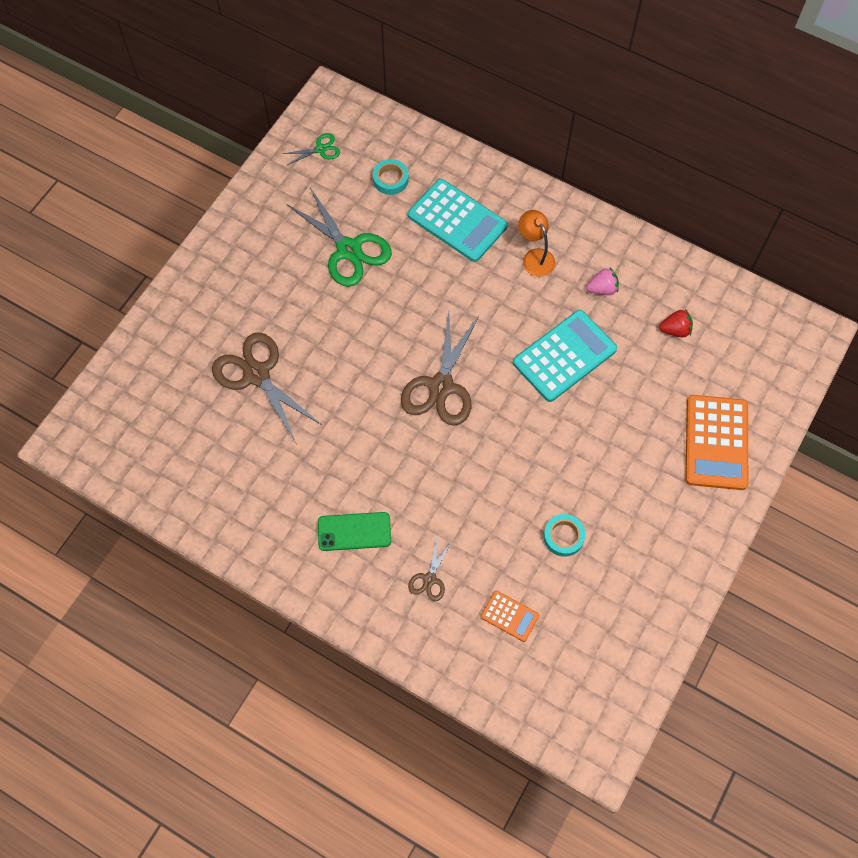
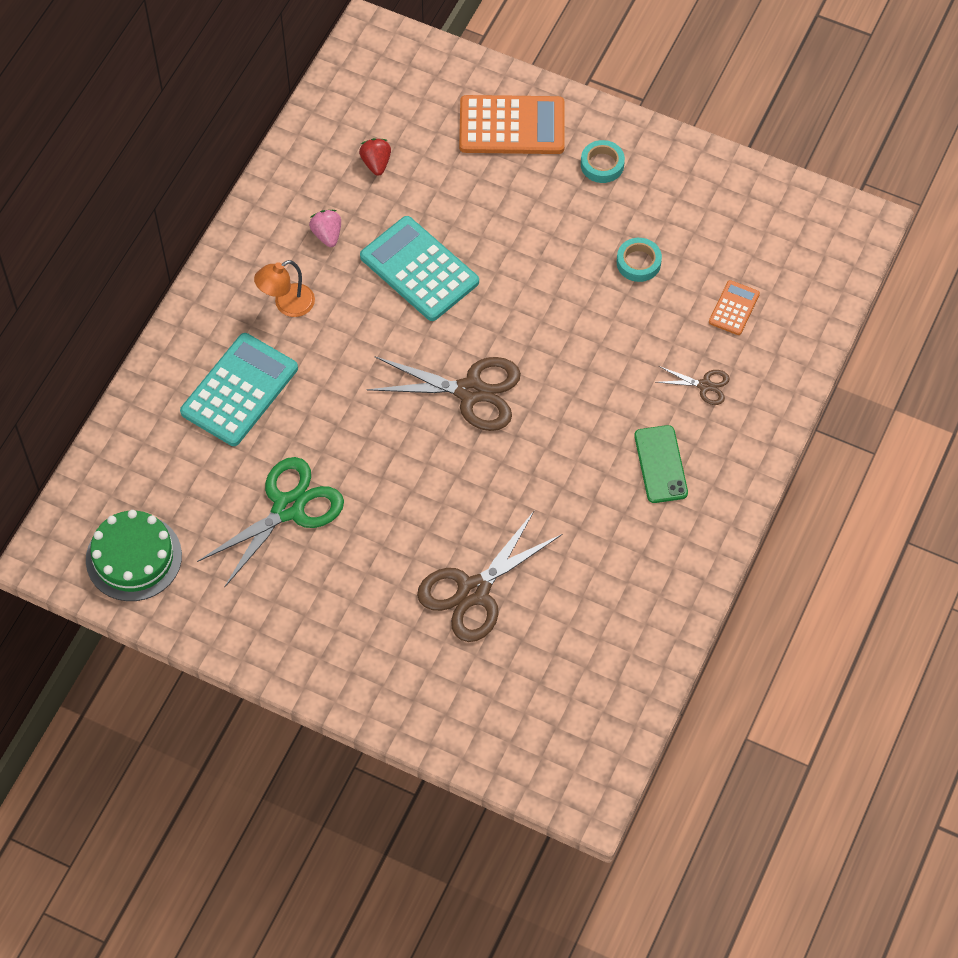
camera: 95 degrees left, 5 degrees down
green scissors [282,133,340,165] -> green cake [86,510,182,601]
turquoise tape [373,159,409,195] -> turquoise tape moved to [581,140,625,183]

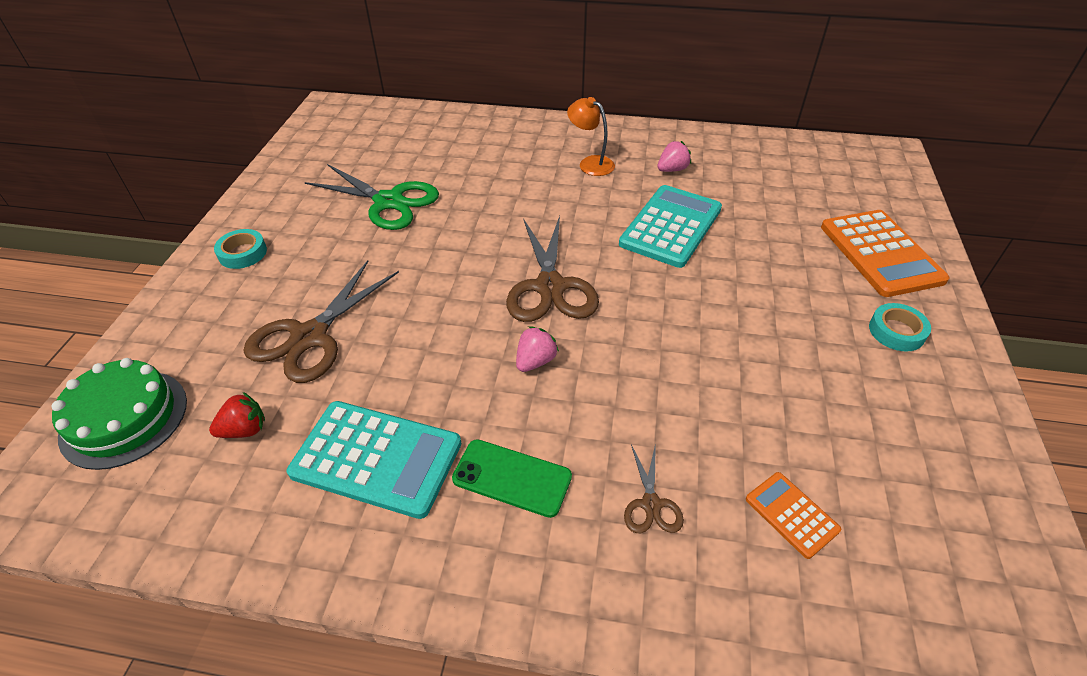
camera: 75 degrees right, 15 degrees down
green cake [86,510,182,601] -> green cake moved to [52,358,187,470]
turquoise calculator [180,333,298,446] -> turquoise calculator moved to [287,401,462,519]
red strawberry [359,138,391,176] -> red strawberry moved to [209,392,265,438]
brown scissors [417,510,563,642] -> brown scissors turned 90 degrees counterclockwise [243,260,399,383]
turquoise tape [617,238,662,282] -> turquoise tape moved to [214,229,267,269]
green phone [634,425,688,503] -> green phone turned 45 degrees clockwise [452,439,572,518]
orange calculator [709,280,760,335] -> orange calculator turned 135 degrees counterclockwise [746,472,841,559]
none -> pink strawberry [516,326,559,372]

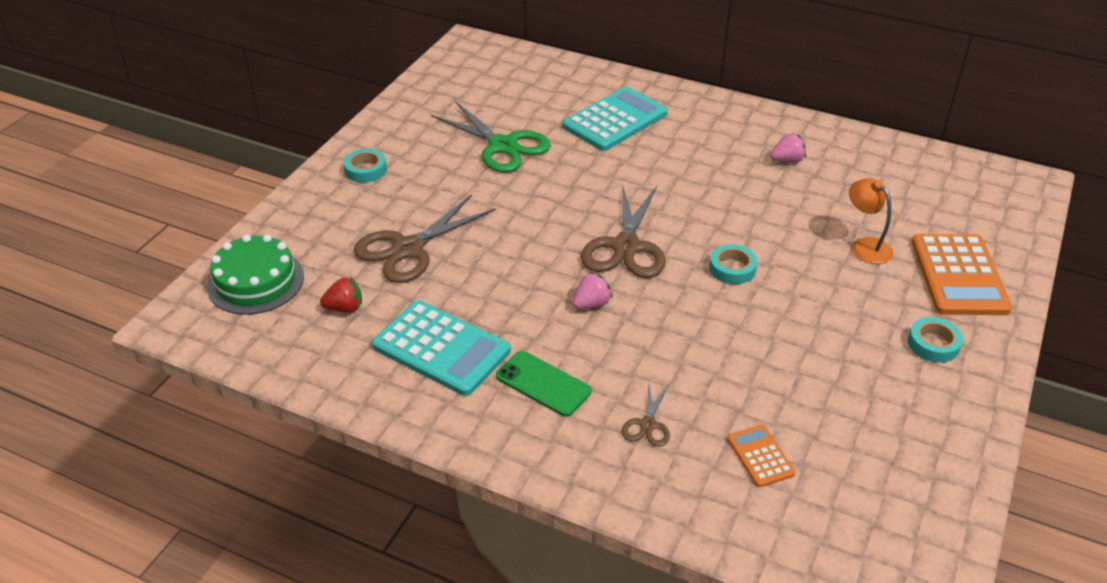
camera: 15 degrees right, 5 degrees down
orange lamp [567,97,615,176] -> orange lamp moved to [849,178,893,264]
turquoise calculator [619,185,722,268] -> turquoise calculator moved to [562,87,668,151]
none -> turquoise tape [709,244,758,284]

